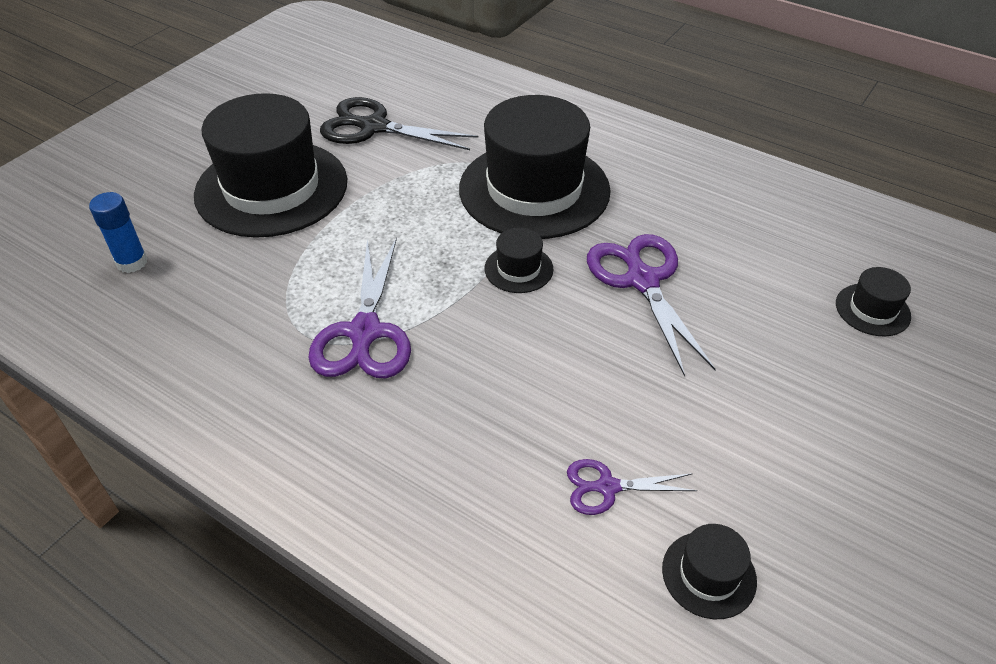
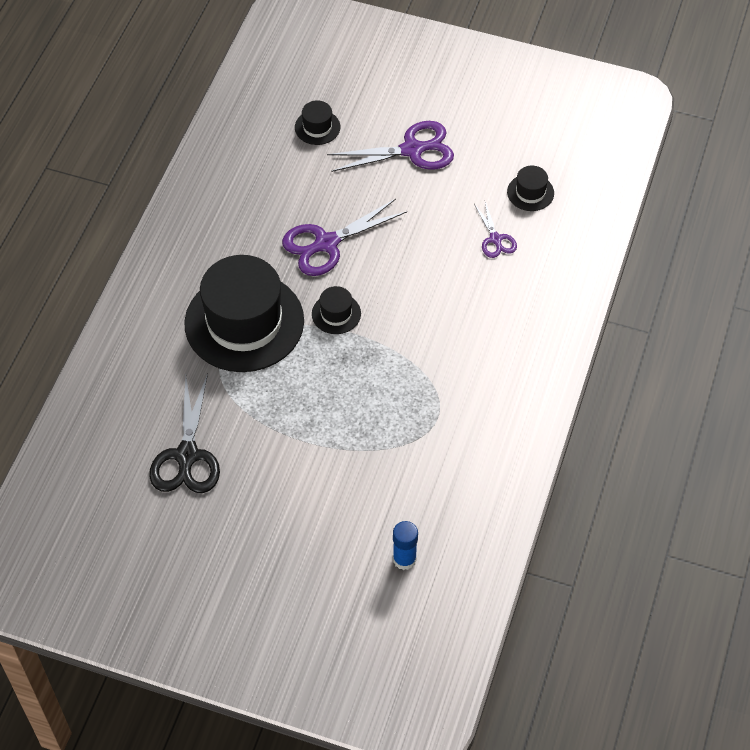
camera: 105 degrees left, 10 degrees up
black hat [194,93,347,238] -> none
purple scissors [308,237,411,378] -> purple scissors moved to [327,121,454,172]

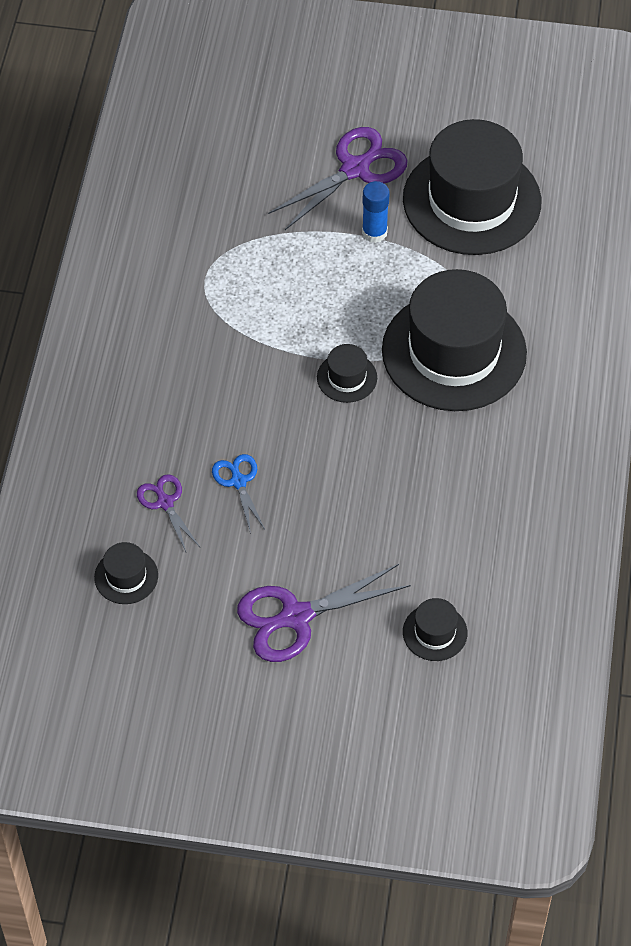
camera: 170 degrees right, 0 degrees up
black scissors [149,373,220,493] -> black hat [403,119,541,255]
purple scissors [282,199,407,276] -> purple scissors moved to [268,127,408,230]
blue glue stick [393,521,418,570] -> blue glue stick moved to [362,181,390,243]
none -> blue scissors [212,454,265,534]

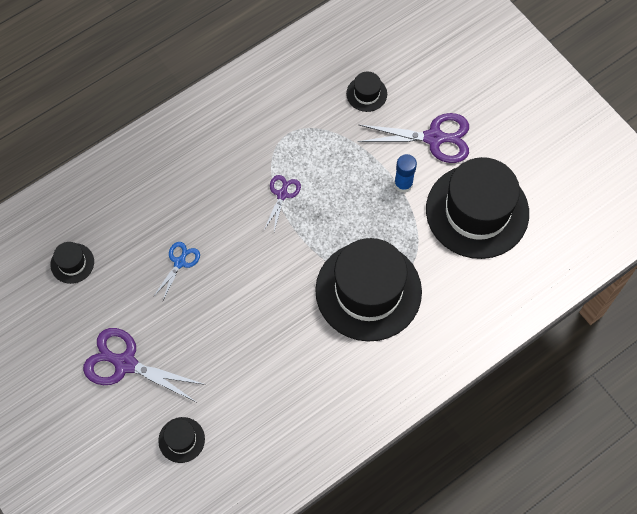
camera: 45 degrees right, 10 degrees up
purple scissors [137,474,200,552] -> purple scissors moved to [264,175,301,232]
black hat [317,344,377,403] -> black hat moved to [346,72,387,112]

